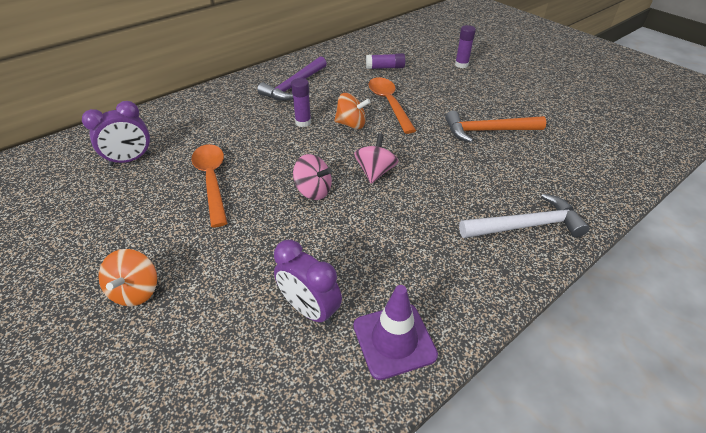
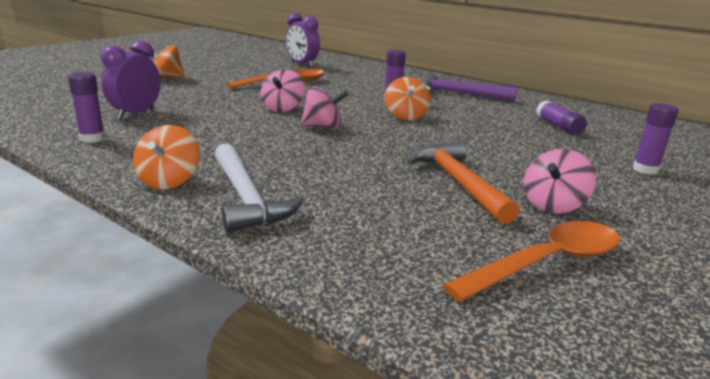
camera: 75 degrees right, 20 degrees down
purple traffic cone [353,285,438,380] -> purple glue stick [68,72,105,143]
orange spoon [369,77,416,134] -> orange spoon moved to [443,221,620,302]
none -> orange spinning top [133,125,200,189]
none -> pink spinning top [524,149,596,213]

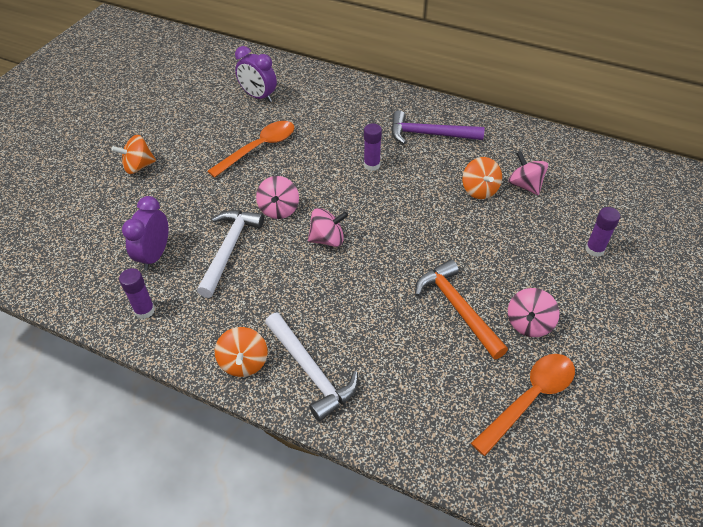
camera: 10 degrees left, 25 degrees up
orange spinning top [385,77,431,120] -> orange spinning top moved to [462,157,502,199]
purple glue stick [536,101,587,135] -> pink spinning top [508,151,548,195]
none -> white hammer [197,210,264,298]

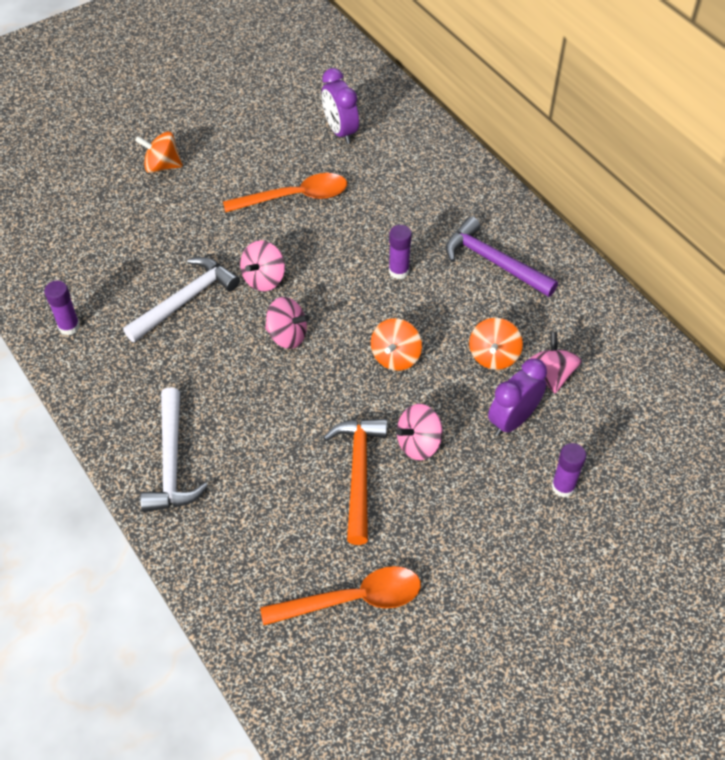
camera: 30 degrees right, 5 degrees up
purple clock [122,196,168,271] -> purple clock moved to [488,358,547,436]
orange spinning top [215,327,268,377] -> orange spinning top moved to [371,318,422,371]
pink spinning top [508,288,559,337] -> pink spinning top moved to [397,404,442,460]

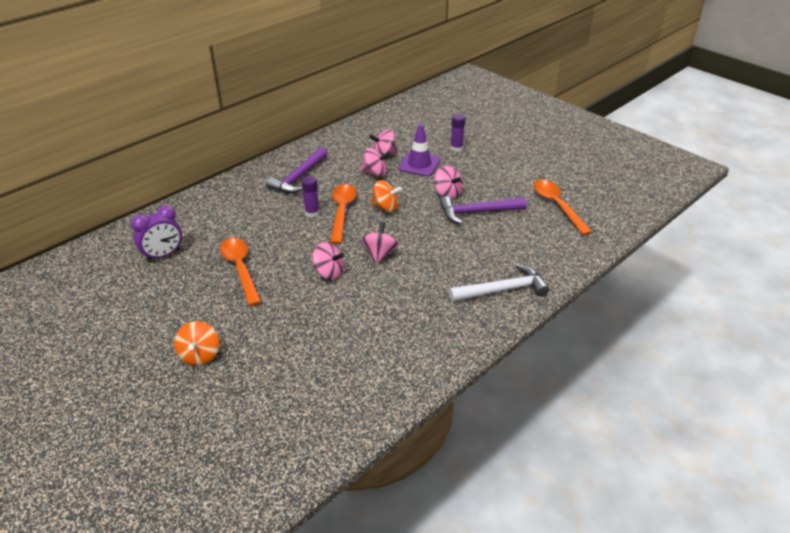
camera: 100 degrees left, 15 degrees down
purple glue stick [44,281,80,335] -> none
white hammer [123,257,240,343] -> none
orange hammer [323,419,387,545] -> purple hammer [440,196,527,224]
orange spinning top [469,318,523,370] -> pink spinning top [361,148,391,177]
purple clock [488,358,547,436] -> purple traffic cone [398,124,440,177]
none -> orange spoon [330,184,357,244]

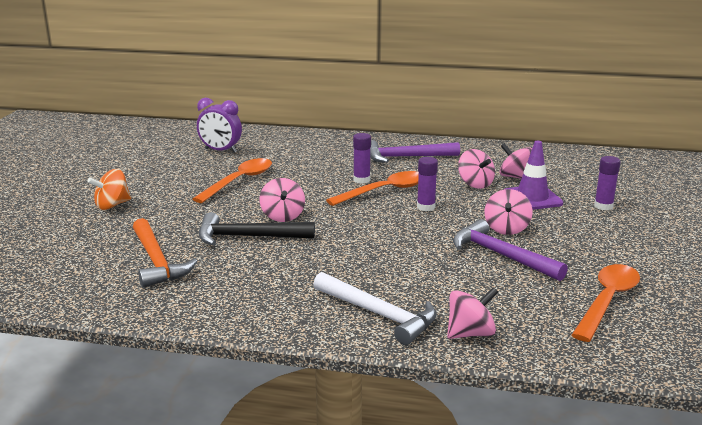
camera: 55 degrees right, 15 degrees down
pink spinning top [361,221,399,264] -> pink spinning top moved to [447,287,498,339]
orange spinning top [371,180,402,212] -> purple glue stick [417,157,438,211]
none -> orange hammer [133,218,197,288]
none -> black hammer [199,212,315,245]

